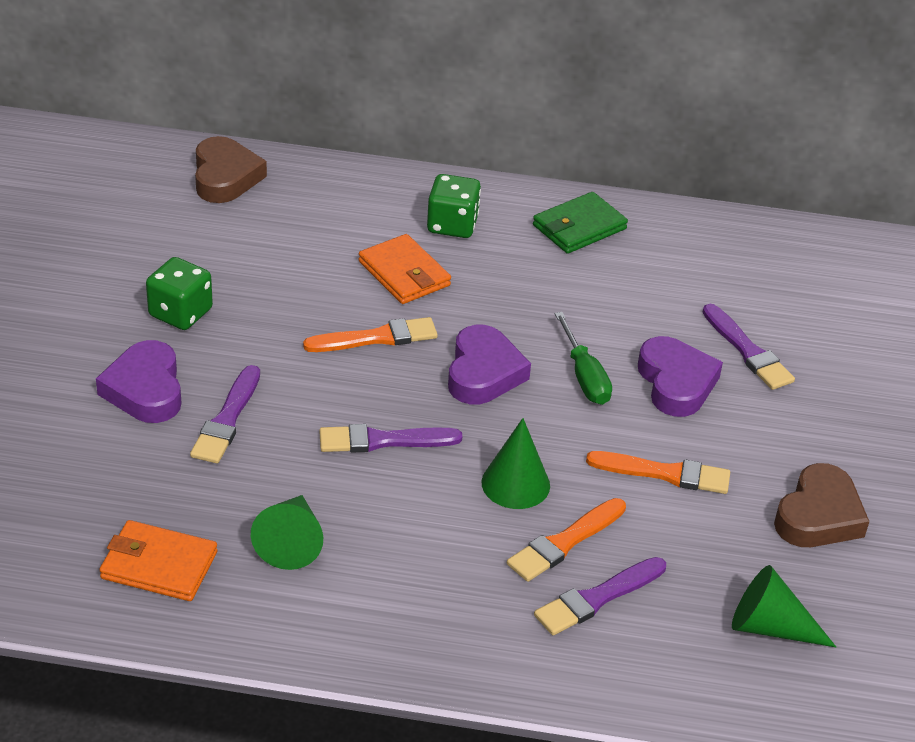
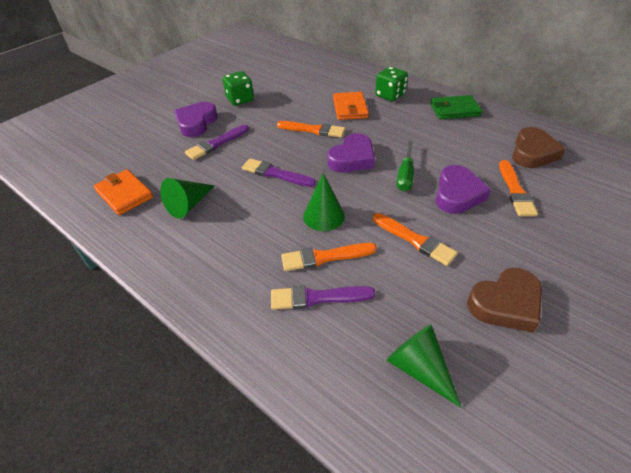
camera: 35 degrees right, 5 degrees up
brown heart [195,136,267,203] -> brown heart moved to [512,127,566,168]
purple brush [702,304,795,390] -> orange brush [499,160,538,216]

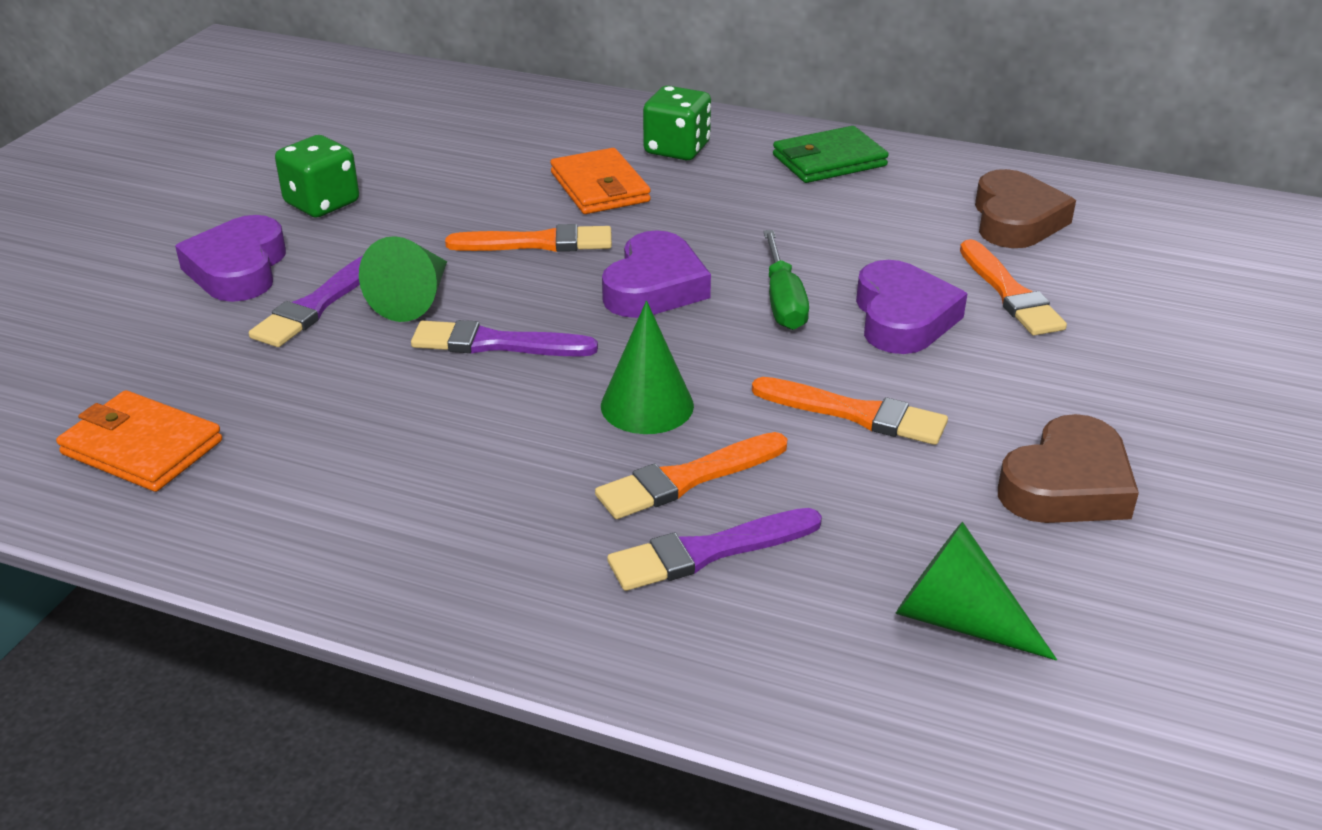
camera: 20 degrees left, 10 degrees down
green cone [160,178,215,219] -> green cone moved to [359,236,447,322]

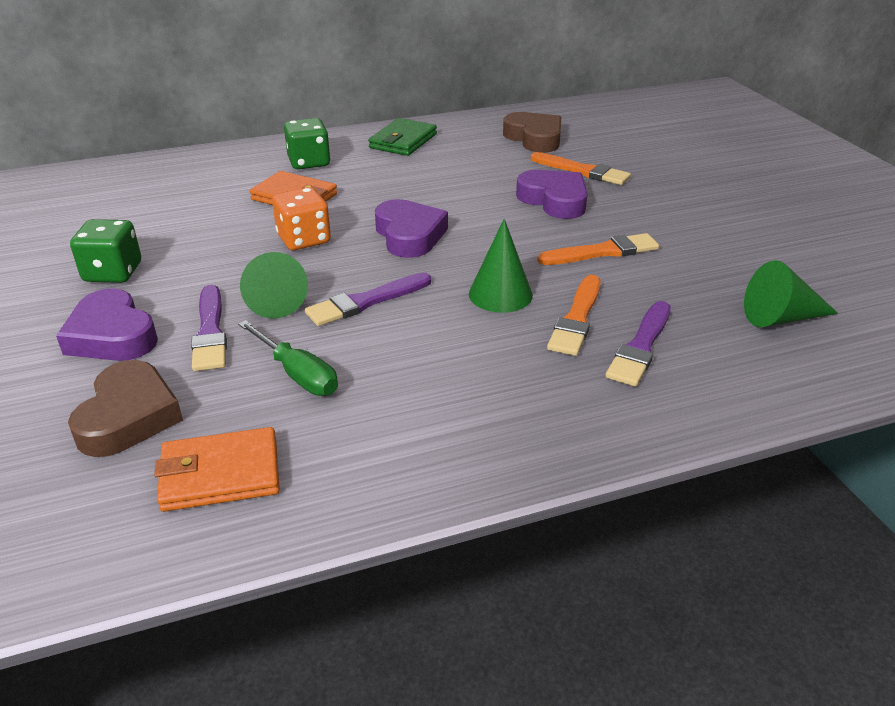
camera: 40 degrees left, 0 degrees up
orange brush [445,224,612,252] -> orange dice [272,187,331,250]
green screwdriver [763,230,809,330] -> green screwdriver moved to [238,320,338,396]
brown heart [998,414,1139,523] -> brown heart moved to [68,360,183,457]

